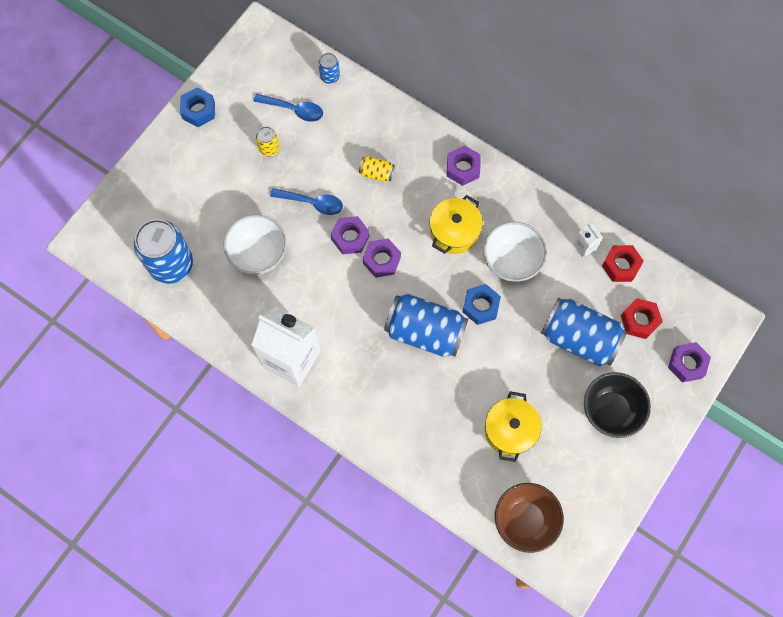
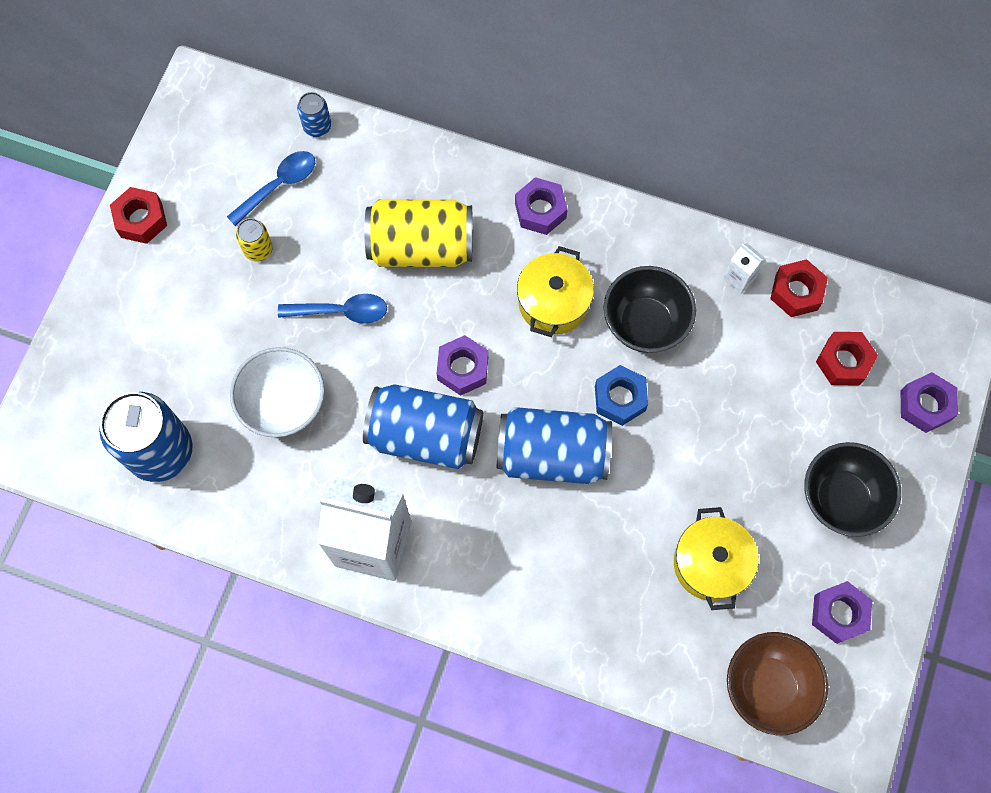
camera: 15 degrees left, 0 degrees up
blue nut [180,88,215,127] -> red nut [110,187,167,244]
blue spoon [254,94,323,122] -> blue spoon turned 45 degrees counterclockwise [227,151,315,226]
purple nut [331,216,369,254] -> purple nut moved to [812,581,872,644]
yellow can [359,156,395,182] -> yellow can [364,200,473,267], size x2.18
white bowl [483,222,547,282] -> black bowl [604,266,696,353]
blue can [541,297,627,366] -> blue can moved to [363,384,483,469]

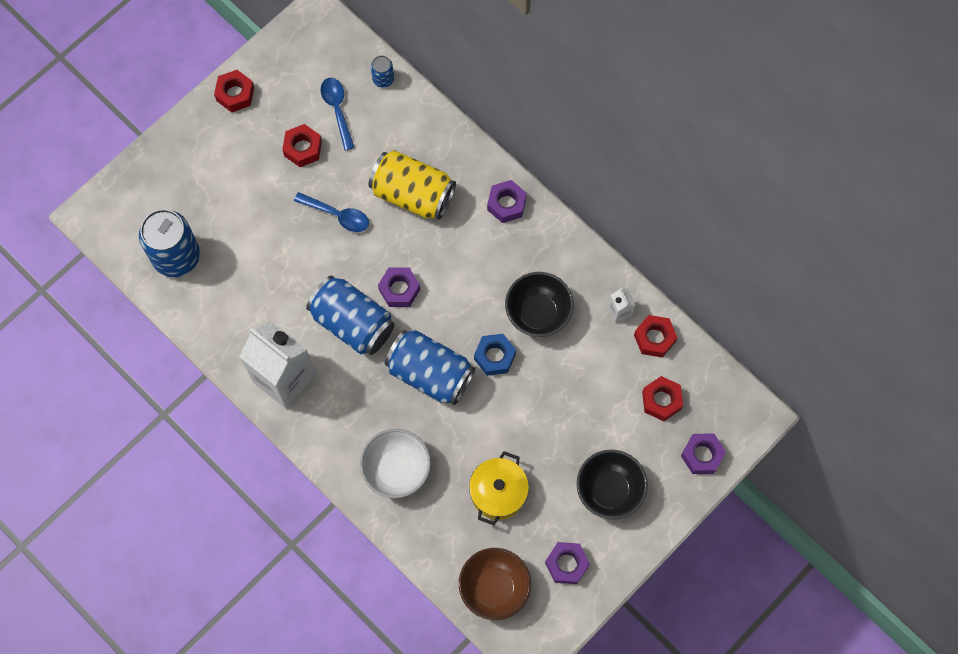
camera: 25 degrees right, 0 degrees up
blue spoon [227,151,315,226] -> blue spoon turned 90 degrees counterclockwise [321,78,355,151]
white bowl [230,347,325,437] -> white bowl moved to [360,429,431,498]
yellow can [236,218,273,261] -> red nut [282,124,322,167]
yellow pot [517,246,594,337] -> none

